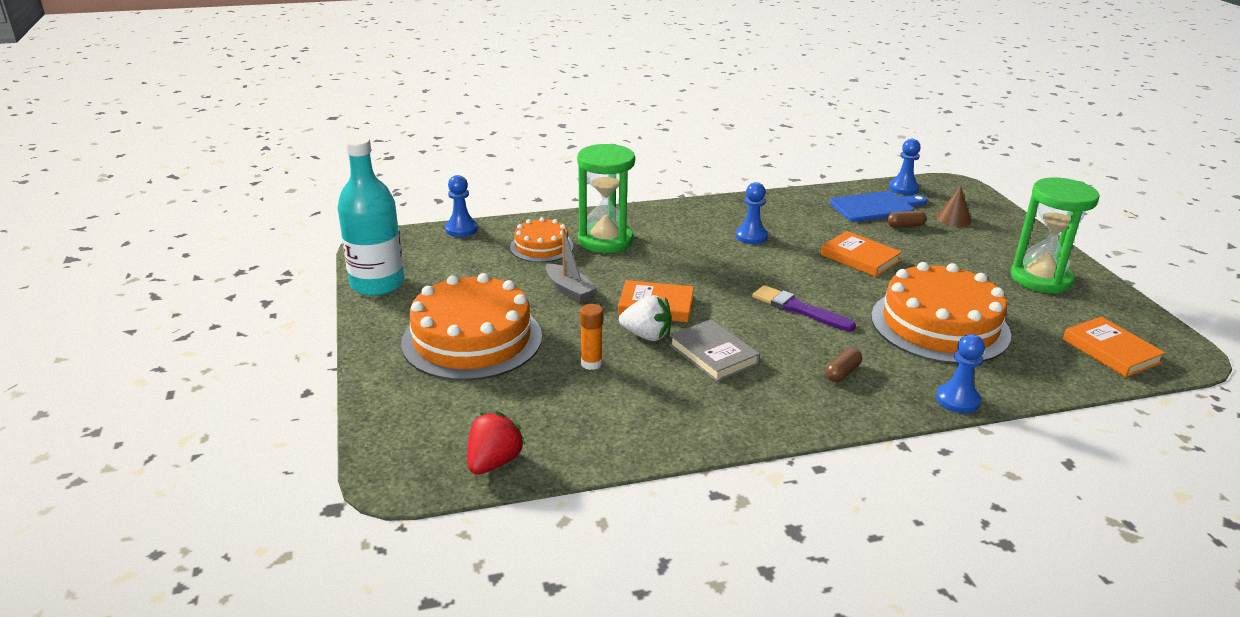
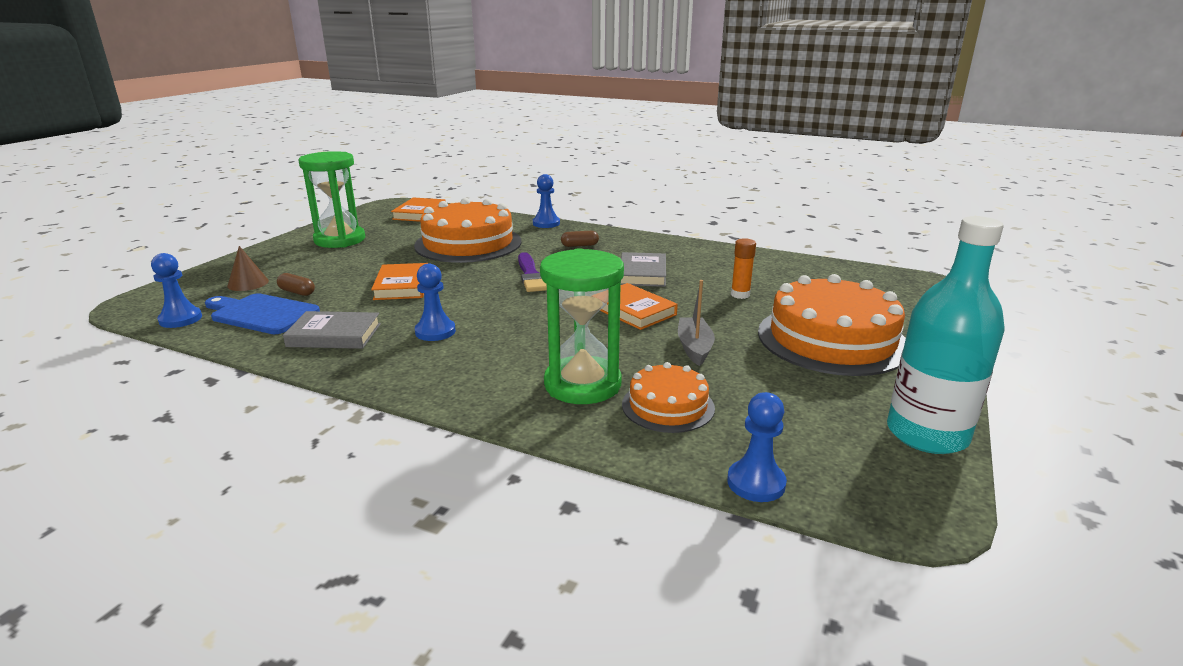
camera: 140 degrees left, 5 degrees down
red strawberry [467,411,526,475] -> none
white strawberry [619,295,672,341] -> none
none -> grey book [283,311,381,349]

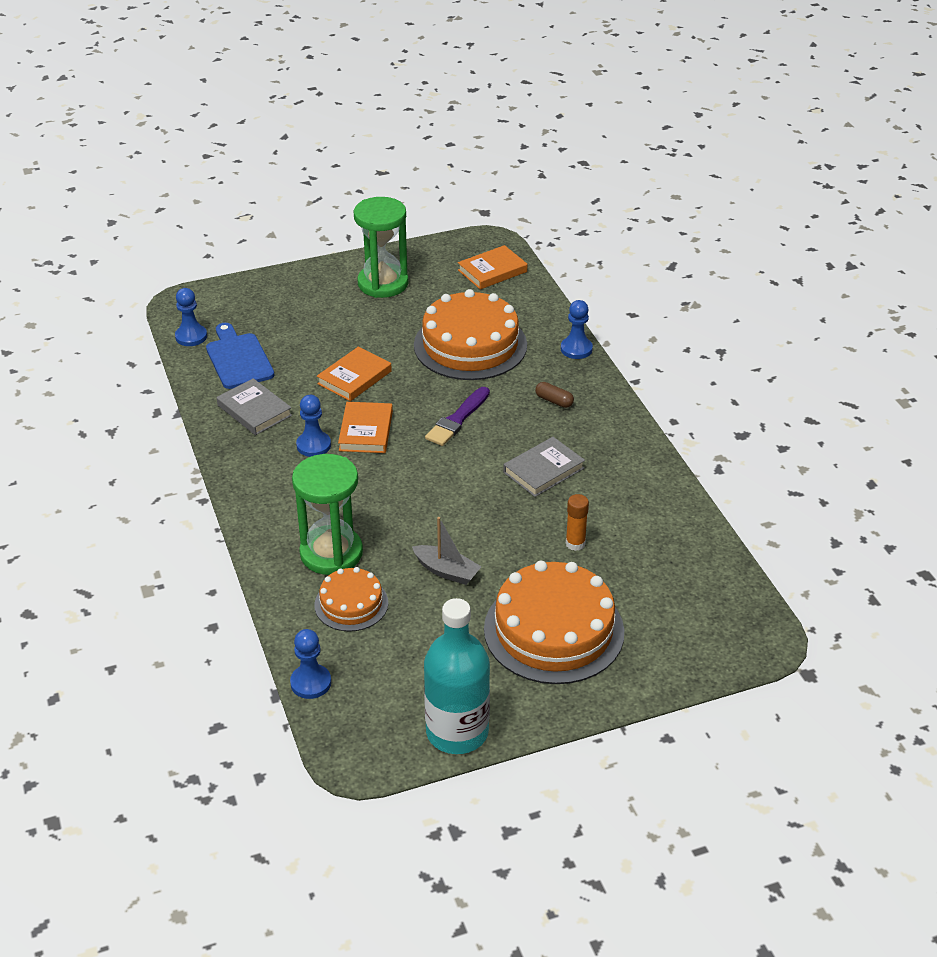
camera: 45 degrees right, 15 degrees up
brown cone [227,246,269,291] -> none
brown capsule [277,273,315,296] -> none
orange book [600,283,678,330] -> orange book moved to [338,402,393,453]
grey boat [678,280,715,366] -> grey boat turned 75 degrees clockwise [412,517,482,585]

